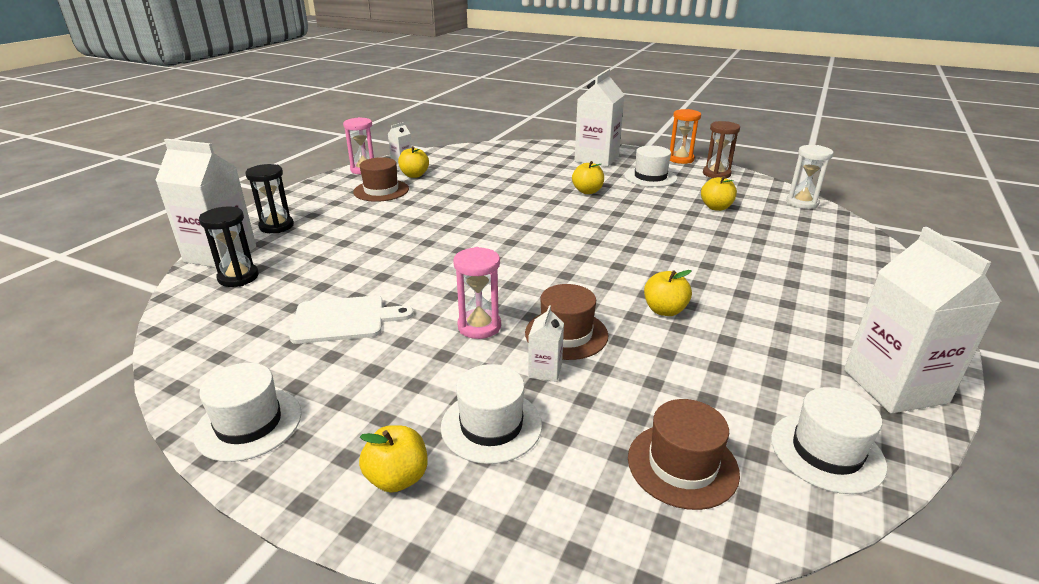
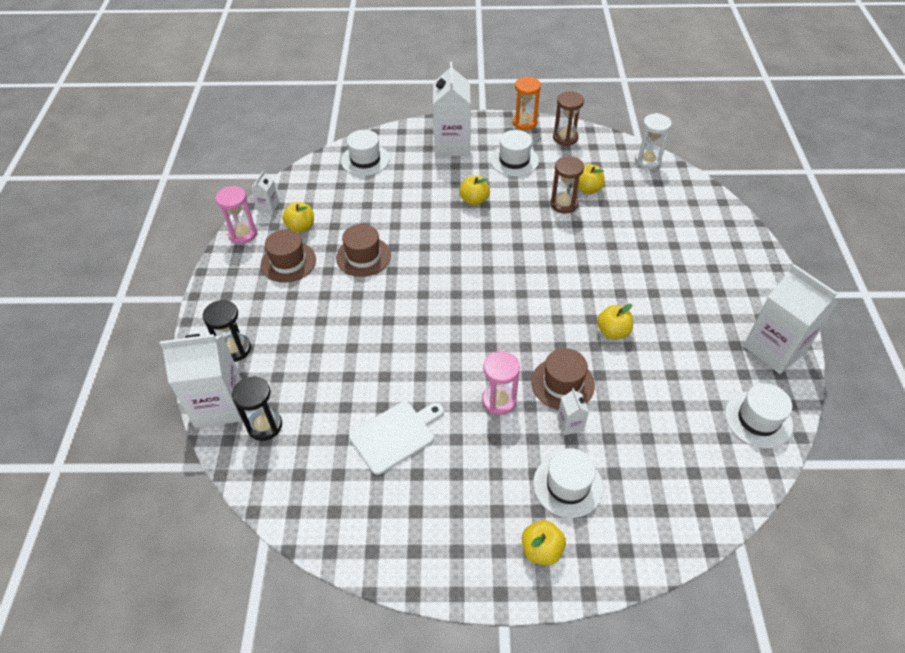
camera: 25 degrees left, 20 degrees up
white hat [193,363,302,462] -> white hat moved to [341,130,390,176]
brown hat [628,399,740,510] -> brown hat moved to [336,224,391,277]
none -> brown hourglass [550,156,584,213]

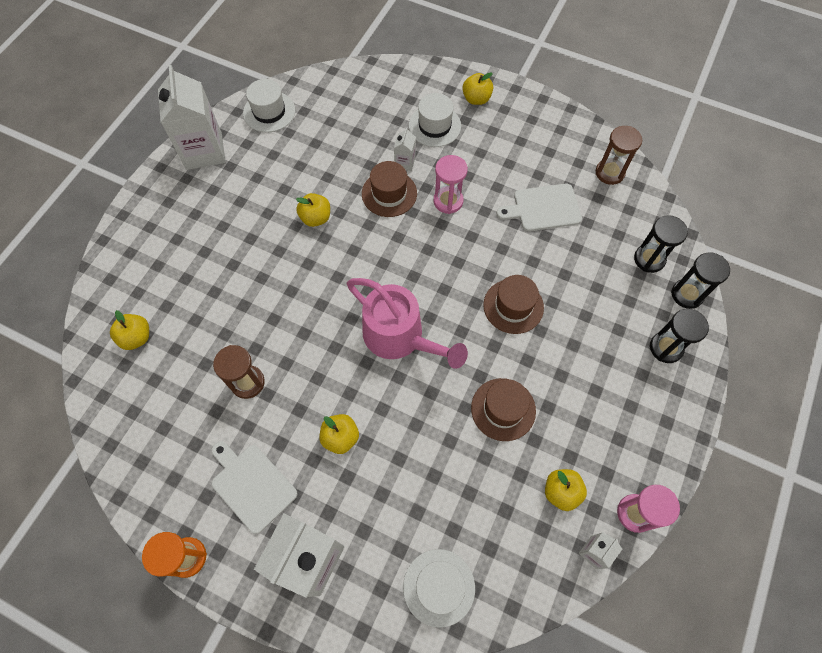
camera: 155 degrees left, 15 degrees up
white carton [160,334,242,428] -> black hourglass [671,252,730,309]
brown hat [261,229,316,283] -> brown hat moved to [483,275,544,334]
white hat [490,130,539,176] -> white cutting board [212,441,298,534]
brown hourglass [553,91,584,146] -> brown hourglass moved to [596,126,642,185]
yellow apple [578,164,605,194] -> yellow apple moved to [110,310,149,350]
white hourglass [635,113,672,169] -> none
none -> pink watering can [347,278,468,369]

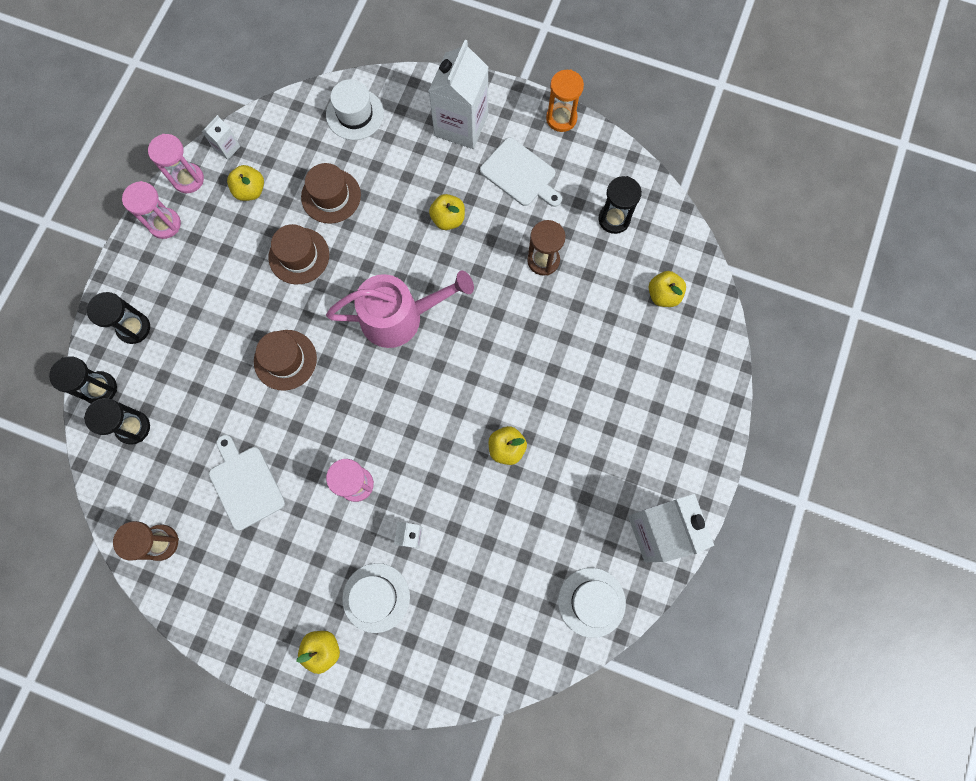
camera: 175 degrees right, 10 degrees up
pink watering can [347,278,468,369] -> pink watering can turned 135 degrees clockwise [326,270,474,348]
brown hat [362,161,417,217] -> brown hat moved to [301,163,361,224]
white cutting board [497,184,582,231] -> white cutting board turned 105 degrees counterclockwise [209,435,285,530]
none -> pink hourglass [122,181,181,239]
none -> black hourglass [599,176,642,234]

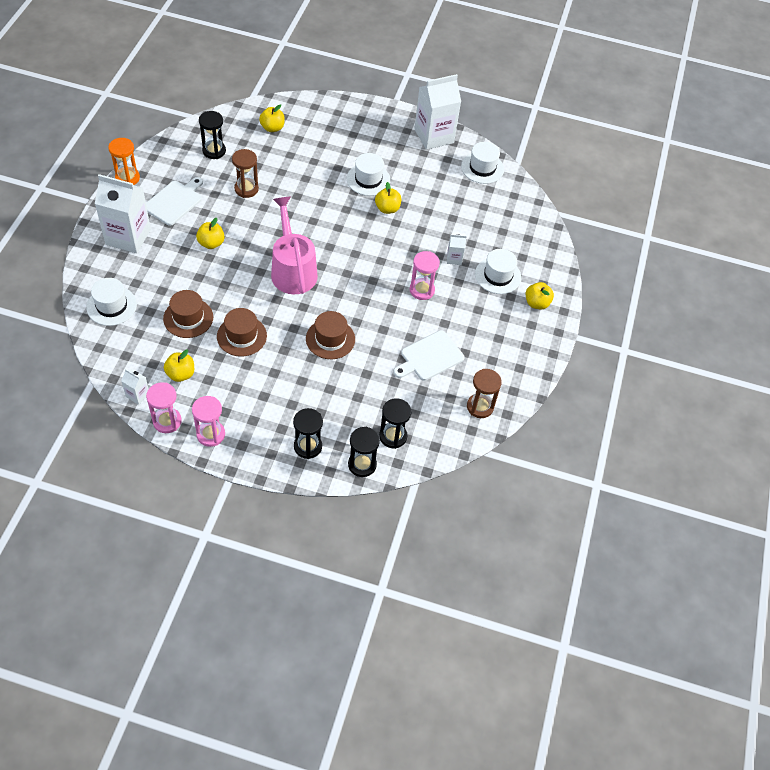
camera: 100 degrees left, 20 degrees down
none -> white hat [347,153,391,196]

